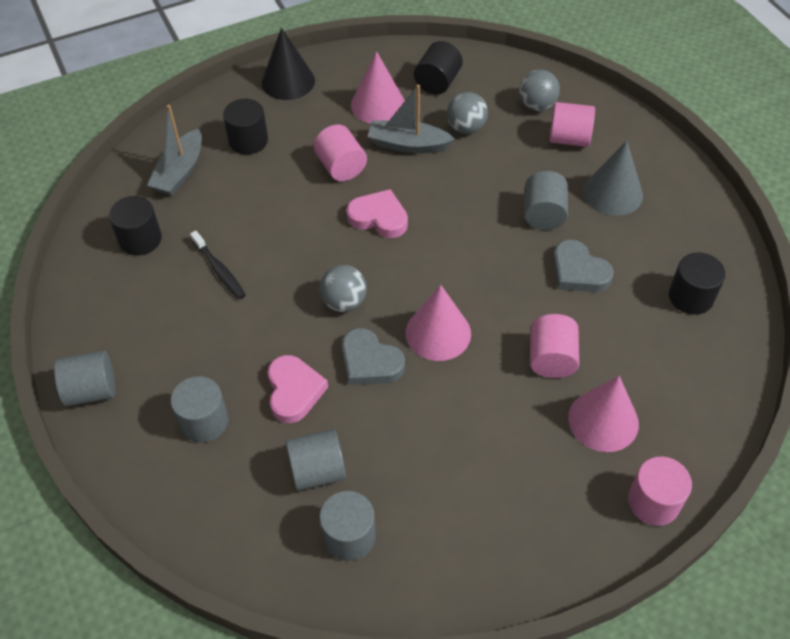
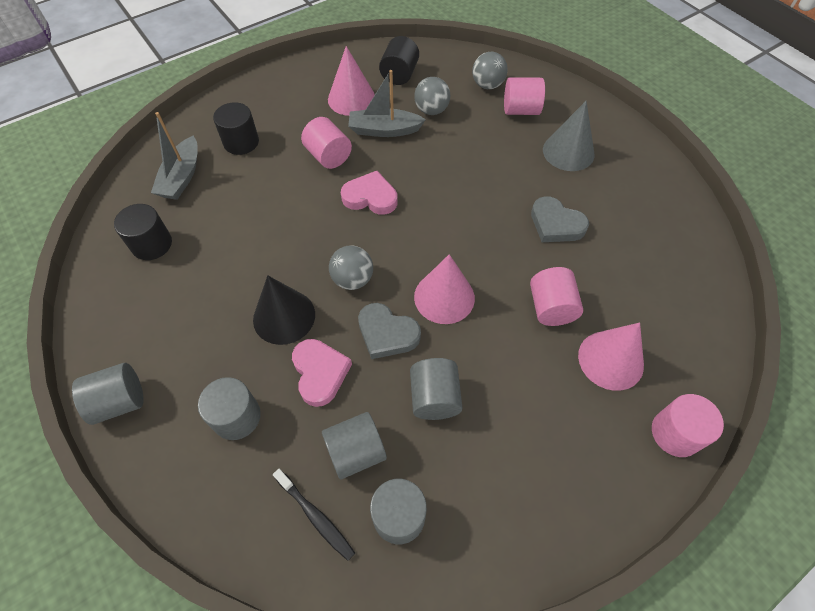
camera: 10 degrees left, 5 degrees up
black toothbrush [190,231,246,299] -> black toothbrush moved to [273,469,355,561]
black cone [262,28,315,100] -> black cone moved to [253,275,315,345]
grey cylinder [524,171,568,230] -> grey cylinder moved to [410,358,463,420]
black cylinder [669,252,726,315] -> none

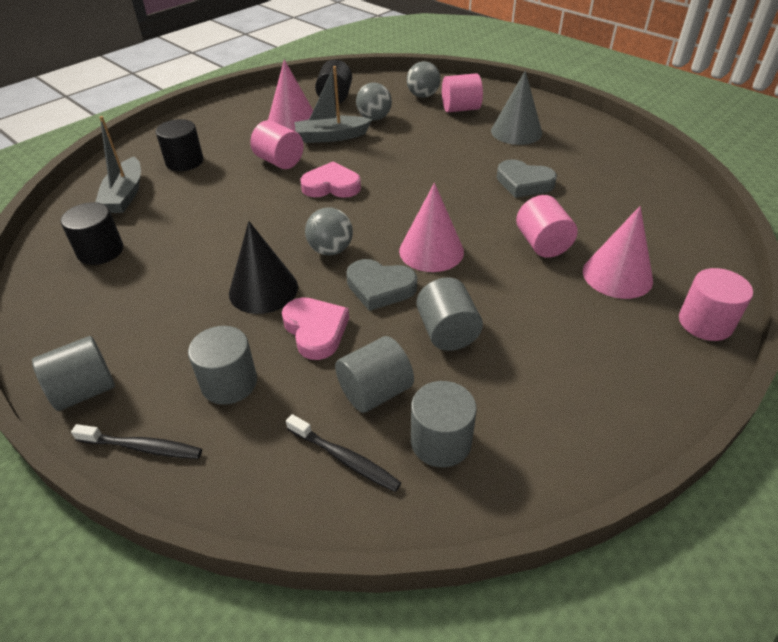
camera: 10 degrees left, 15 degrees down
none -> black toothbrush [71,424,202,459]

